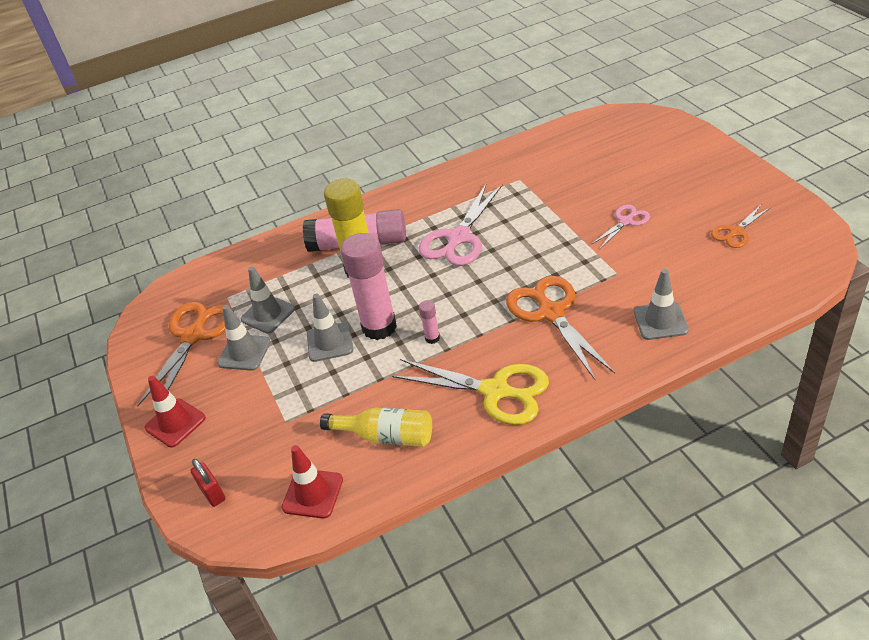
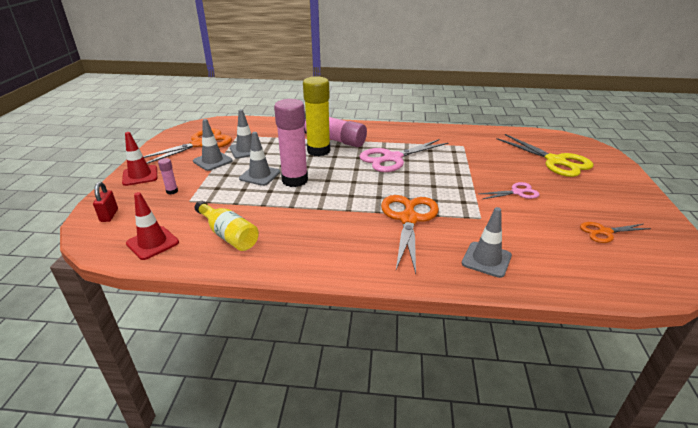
camera: 25 degrees right, 10 degrees down
yellow scissors [392,359,549,425] -> yellow scissors moved to [496,134,594,177]
pink glue stick [419,300,440,344] -> pink glue stick moved to [158,158,178,194]

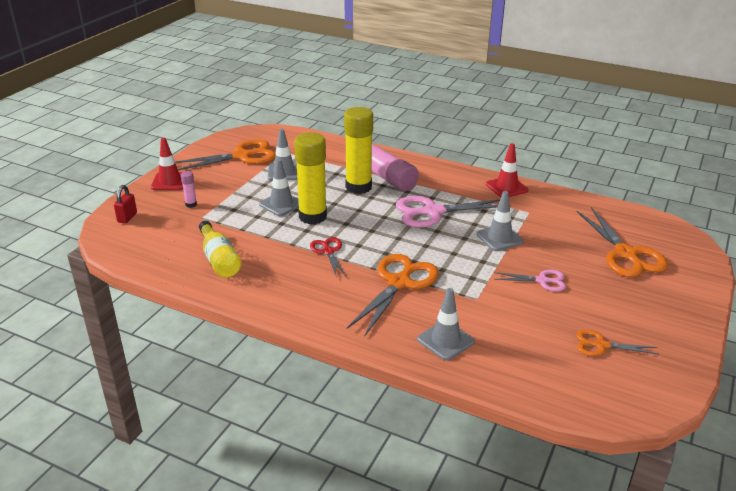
camera: 20 degrees right, 0 degrees up
red traffic cone [126,192,179,260] -> red traffic cone moved to [486,143,529,197]
grey traffic cone [193,119,233,171] -> grey traffic cone moved to [477,191,524,251]
pink glue stick [274,99,308,187] -> yellow glue stick [294,132,327,224]
yellow scissors [496,134,594,177] -> orange scissors [576,207,668,277]
none -> red scissors [310,237,346,278]

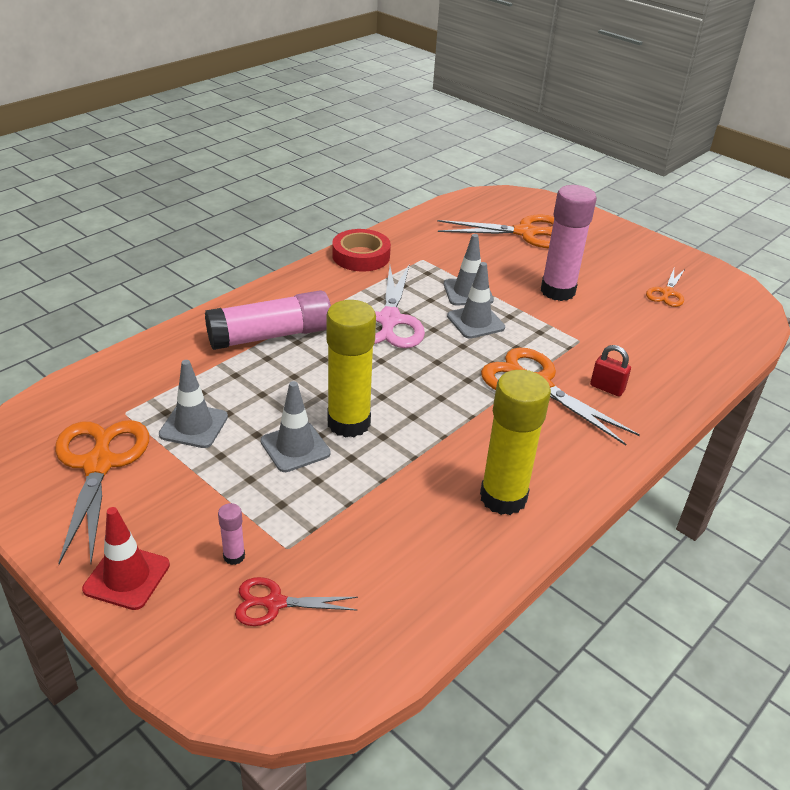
camera: 75 degrees left, 5 degrees up
red padlock [114,185,137,224] -> red padlock moved to [590,345,631,396]
yellow bottle [199,221,242,278] -> none
red scissors [310,237,346,278] -> red scissors moved to [235,577,358,626]
yellow glue stick [344,107,373,194] -> yellow glue stick moved to [480,370,551,515]
grey traffic cone [417,288,475,360] -> grey traffic cone moved to [447,262,505,339]
red traffic cone [486,143,529,197] -> red tape [332,229,391,271]
pink scissors [494,270,566,291] -> pink glue stick [541,185,597,301]

